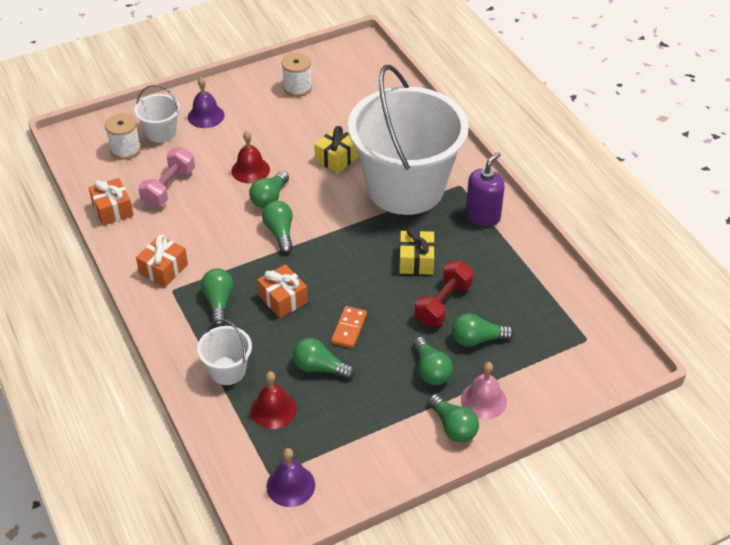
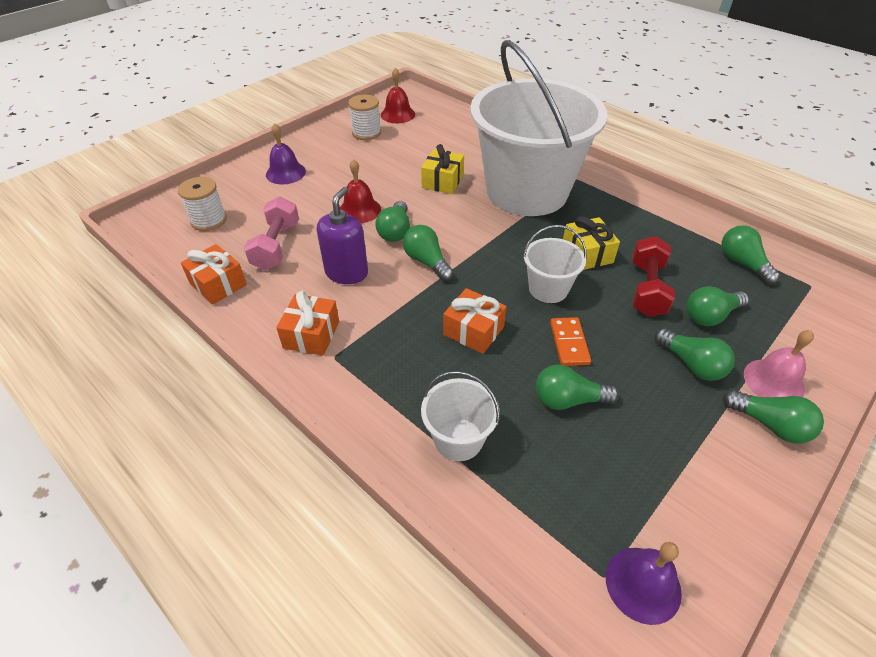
camera: 20 degrees left, 0 degrees up
white bucket [134,85,180,143] -> white bucket moved to [523,225,587,303]
green light bulb [201,268,234,326] -> green light bulb moved to [721,225,780,284]
red bell [250,371,297,429] -> red bell moved to [381,68,415,123]
purple soap dispenser [466,152,505,227] -> purple soap dispenser moved to [317,187,368,284]

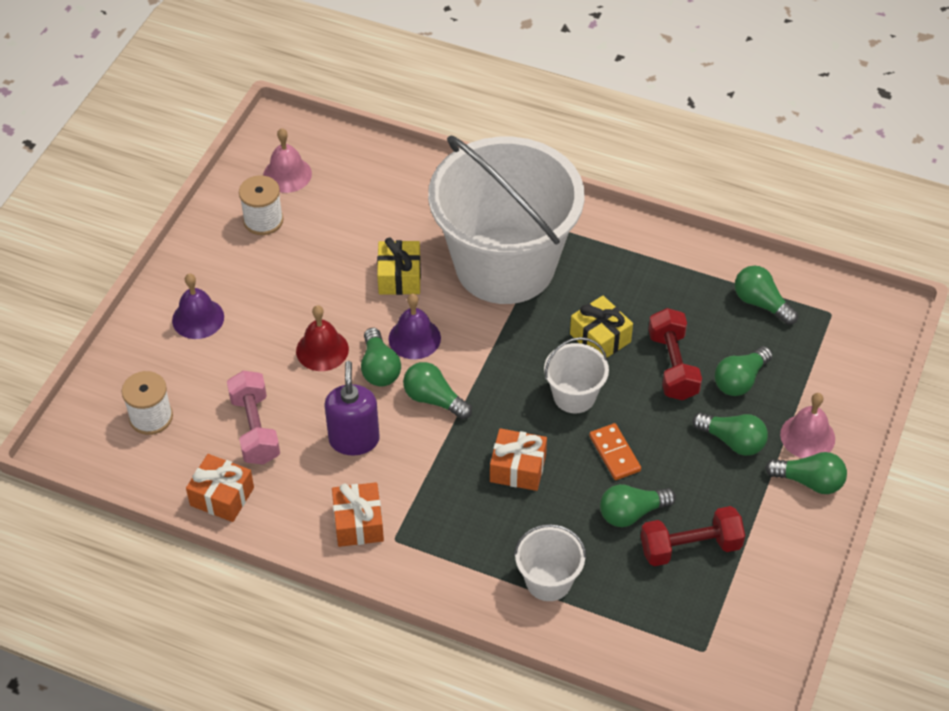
camera: 20 degrees left, 5 degrees up
red bell [381,68,415,123] -> pink bell [263,128,312,193]
purple bell [606,542,682,625] -> purple bell moved to [389,294,441,359]
none -> red dumbbell [641,506,745,566]

